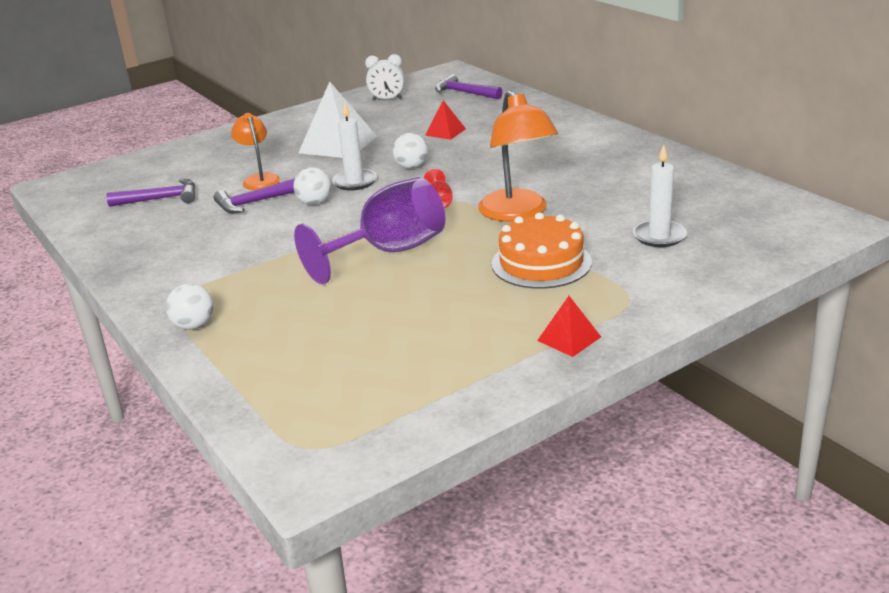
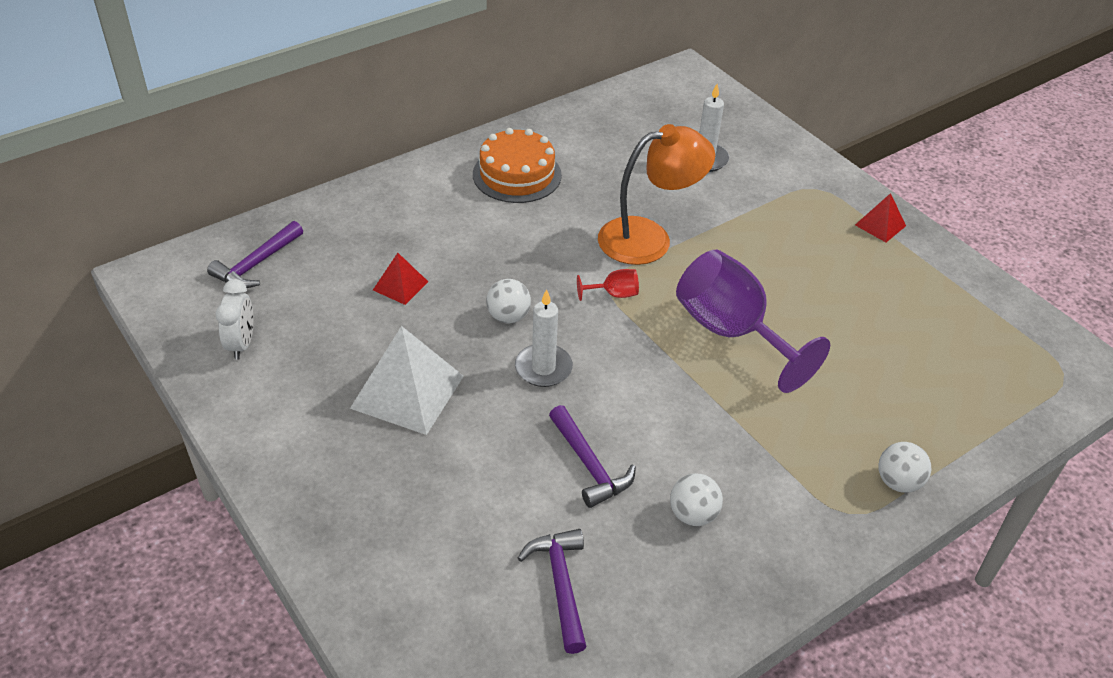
camera: 95 degrees left, 15 degrees up
orange lamp [231,113,280,190] -> none
white ball [294,167,331,205] -> white ball moved to [670,474,723,526]
orange cake [492,213,592,289] -> orange cake moved to [473,128,562,203]

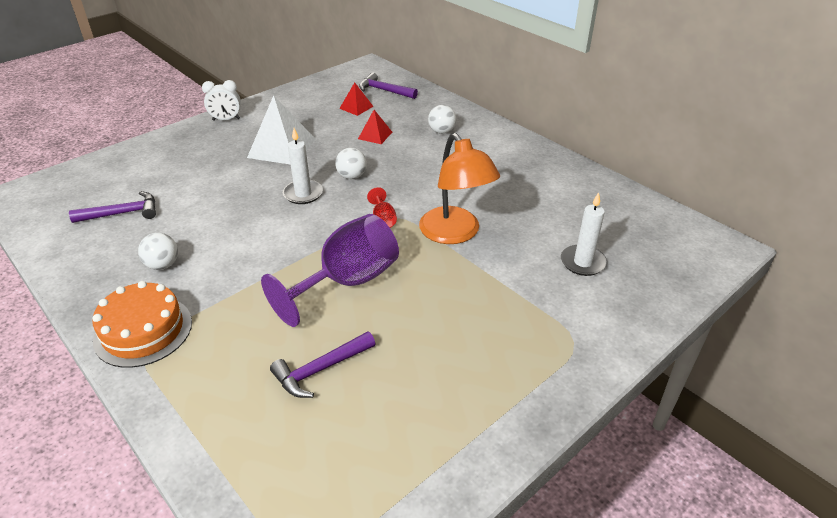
camera: 85 degrees right, 5 degrees down
white clock [216,279,253,360] -> white clock moved to [202,80,241,121]
orange cake [473,128,562,203] -> orange cake moved to [92,281,192,368]
purple hammer [549,405,636,508] -> purple hammer moved to [270,331,376,398]
red pyramid [855,193,906,242] -> red pyramid moved to [339,83,374,116]
white ball [878,442,931,493] -> white ball moved to [428,105,456,134]

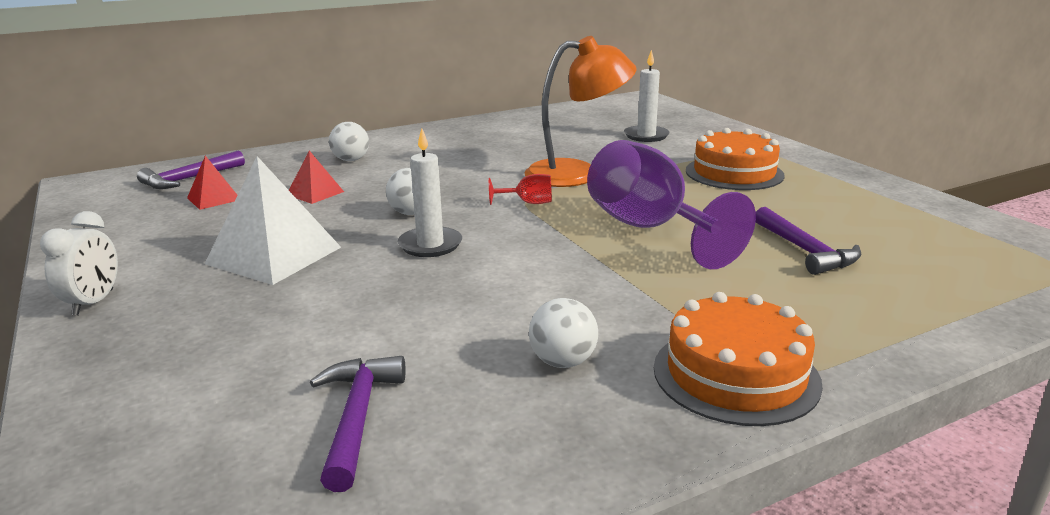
camera: 75 degrees left, 15 degrees down
none -> orange cake [686,128,785,190]

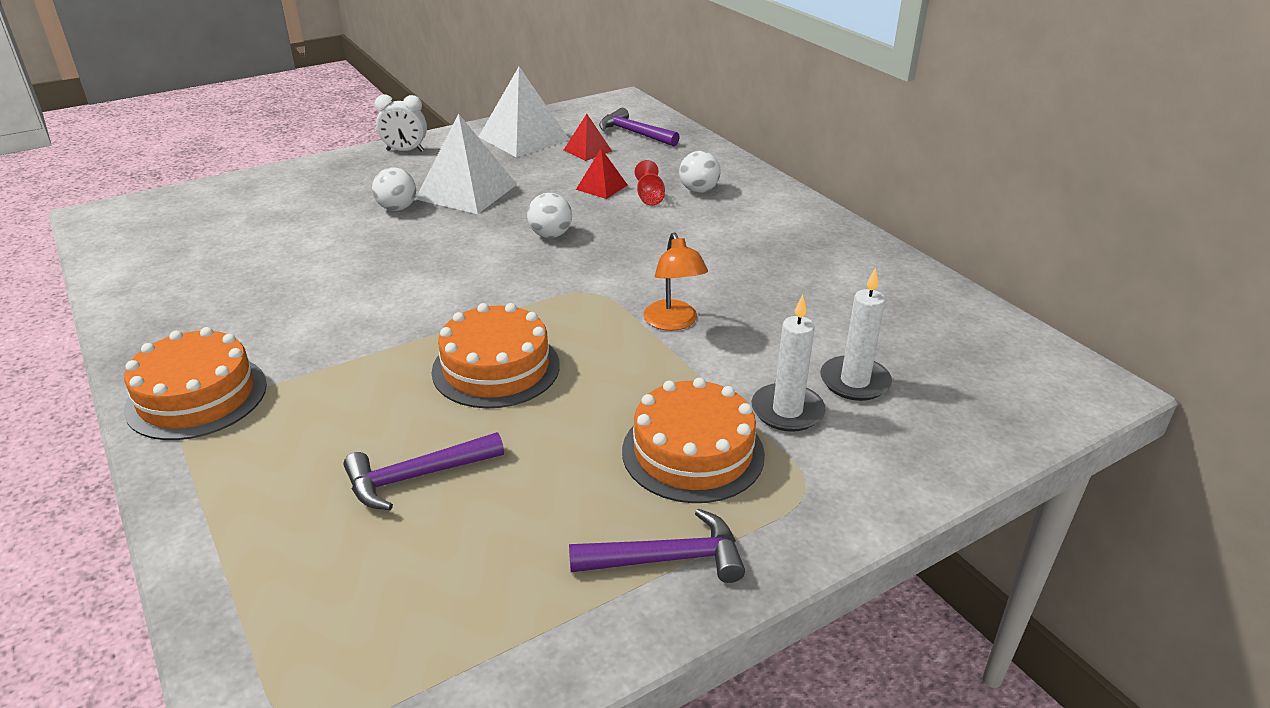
camera: 85 degrees right, 10 degrees up
purple hammer [310,356,405,492] -> purple hammer moved to [569,509,745,583]
white candle [398,128,462,257] -> white candle moved to [752,295,826,432]
red goblet [489,174,552,205] -> red goblet moved to [635,160,665,205]
orange lamp [524,36,637,187] -> orange lamp [643,233,708,331], size x0.60
white ball [529,298,598,368] -> white ball moved to [372,167,416,211]
purple goblet [587,140,756,269] -> orange cake [432,303,560,408]
none -> white pyramid [478,67,570,157]

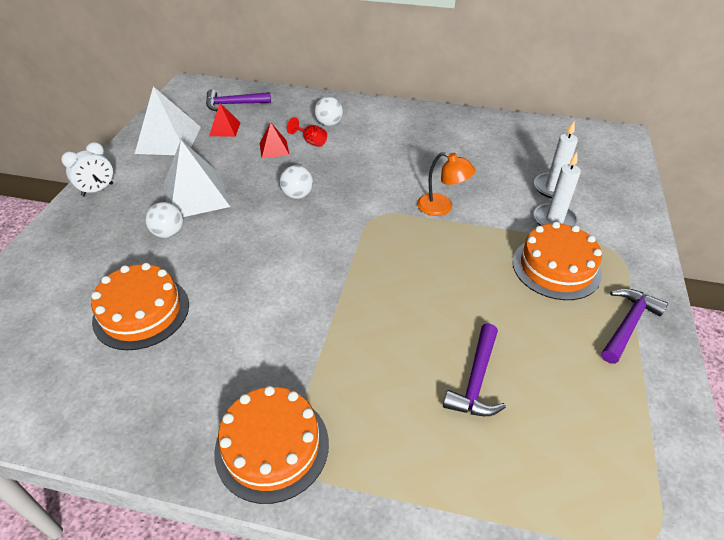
camera: 45 degrees left, 10 degrees up
orange cake [432,303,560,408] -> orange cake moved to [91,263,189,350]

